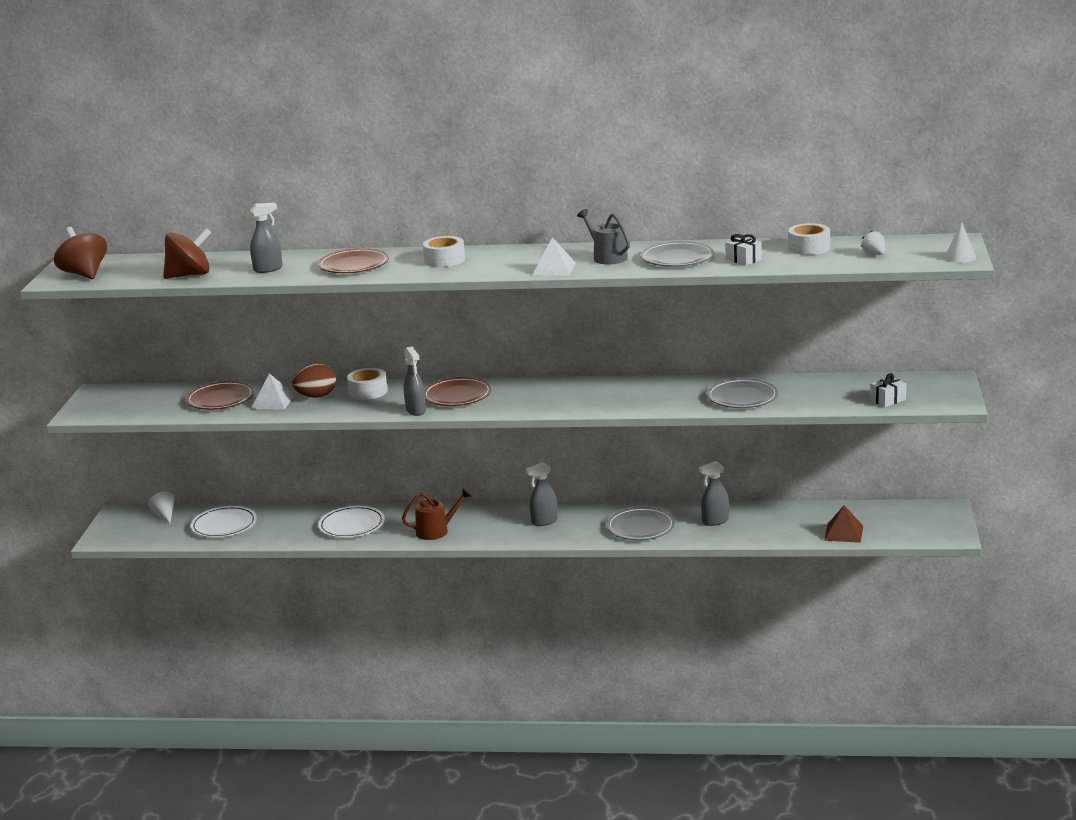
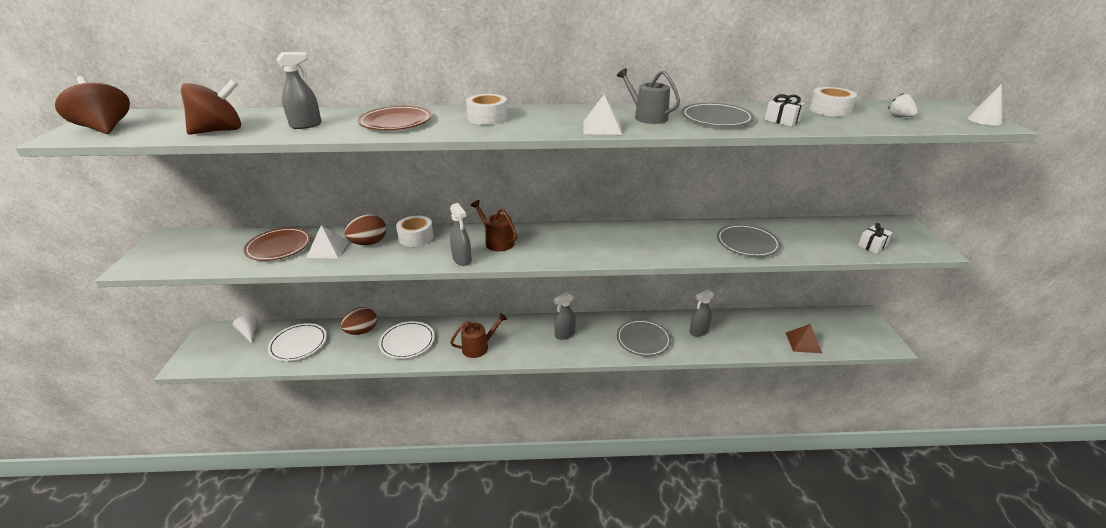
camera: 10 degrees left, 10 degrees up
brown plate [424,377,491,406] -> brown watering can [470,200,517,251]
none -> brown egg [341,307,377,335]

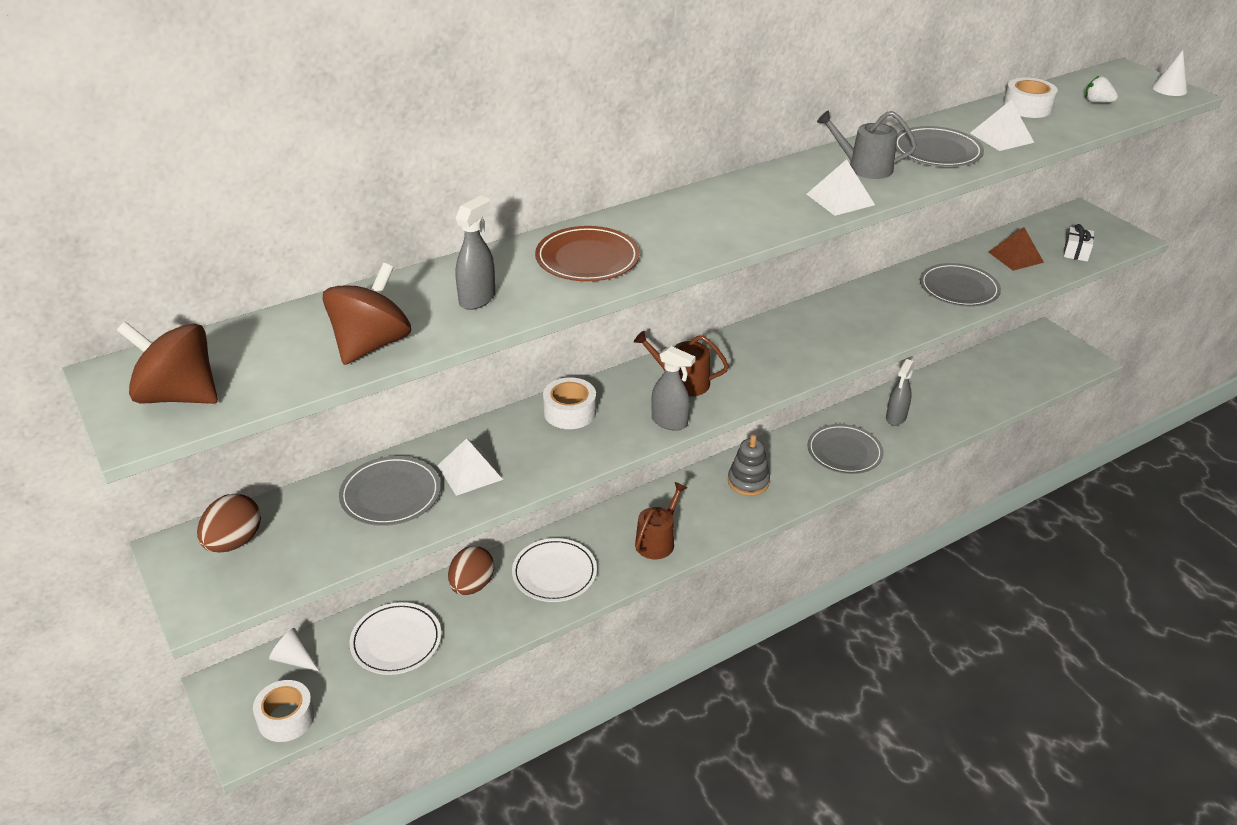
camera: 30 degrees left, 5 degrees up
brown plate [244,227,311,261] -> grey plate [339,456,441,526]
brown egg [344,214,386,245] -> brown egg moved to [197,493,261,553]
white tape [466,94,508,125] -> white tape moved to [253,680,315,742]
grey spray bottle [554,292,576,340] -> grey stacking toy [728,435,770,496]
white gift [765,94,805,127] -> white pyramid [970,100,1034,151]
brown pyramid [786,324,822,353] -> brown pyramid moved to [988,227,1044,271]

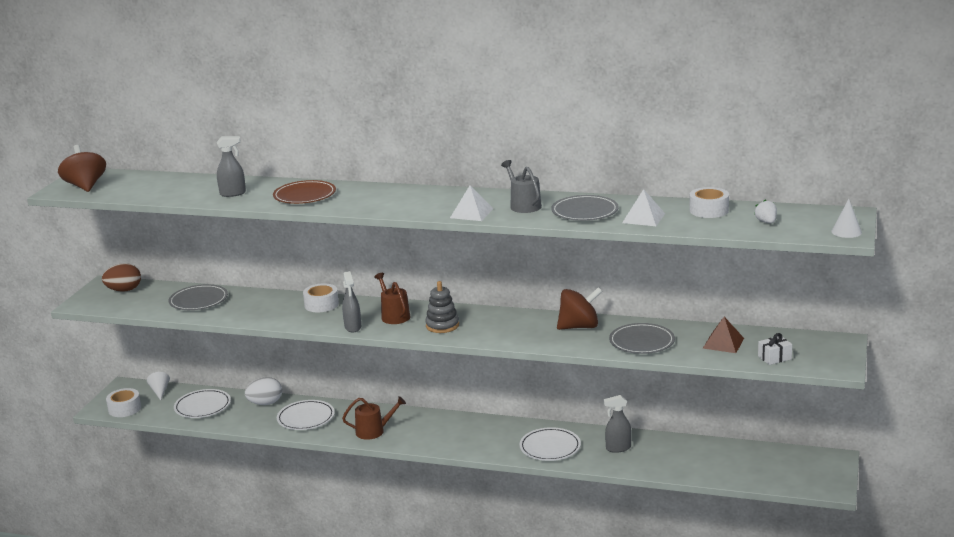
camera: 50 degrees right, 15 degrees down
brown spinning top [323,263,411,365] -> brown spinning top moved to [557,287,603,330]
white pyramid [437,438,503,496] -> none
brown egg [448,546,494,595] -> white egg [245,377,282,405]
grey stacking toy [728,435,770,496] -> grey stacking toy moved to [425,281,459,333]
grey plate [807,424,884,474] -> white plate [519,427,581,461]

